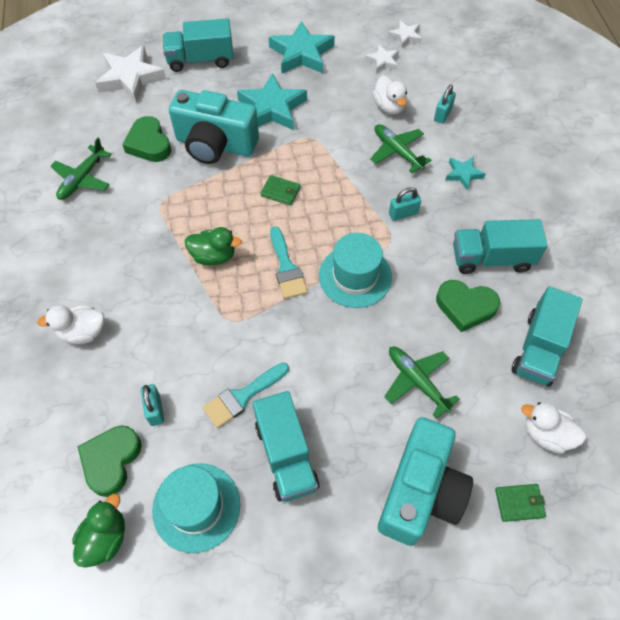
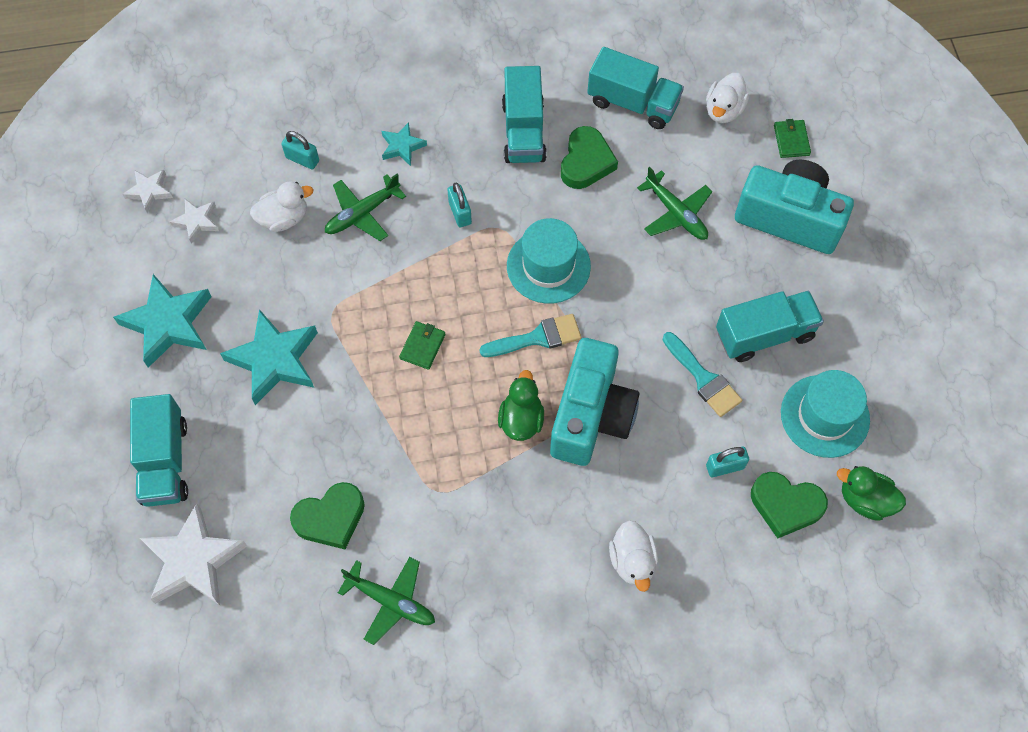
camera: 90 degrees left, 5 degrees up
turquoise camera [169,90,259,164] -> turquoise camera moved to [550,338,639,466]
green plane [384,347,460,419] -> green plane turned 90 degrees counterclockwise [637,167,712,240]

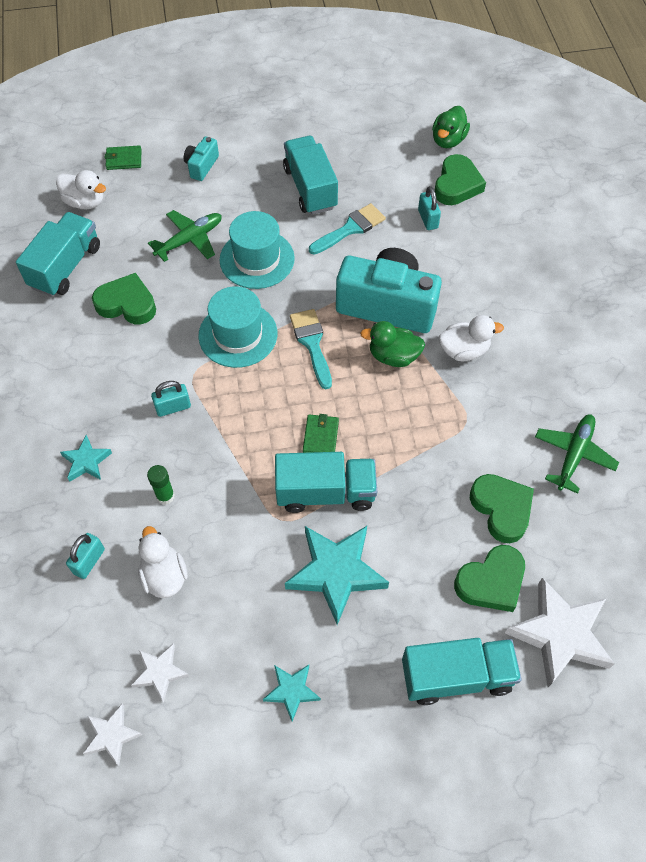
camera: 90 degrees left, 5 degrees down
turquoise star [113,274,212,368] -> turquoise star [263,665,321,721], size x0.52
green plane [325,174,406,241] -> green glue stick [147,465,175,505]
green wallet [399,321,446,370] -> green wallet turned 75 degrees clockwise [303,414,339,453]
turquoise truck [502,66,547,163] -> turquoise truck moved to [275,452,377,513]
white duck [609,520,658,592] -> white duck moved to [439,315,504,361]
turquoise camera [735,160,854,254] -> turquoise camera [184,136,219,181], size x0.45
turquoise hat [781,370,870,458] -> turquoise hat moved to [220,211,295,289]
none -> green heart [454,545,525,612]

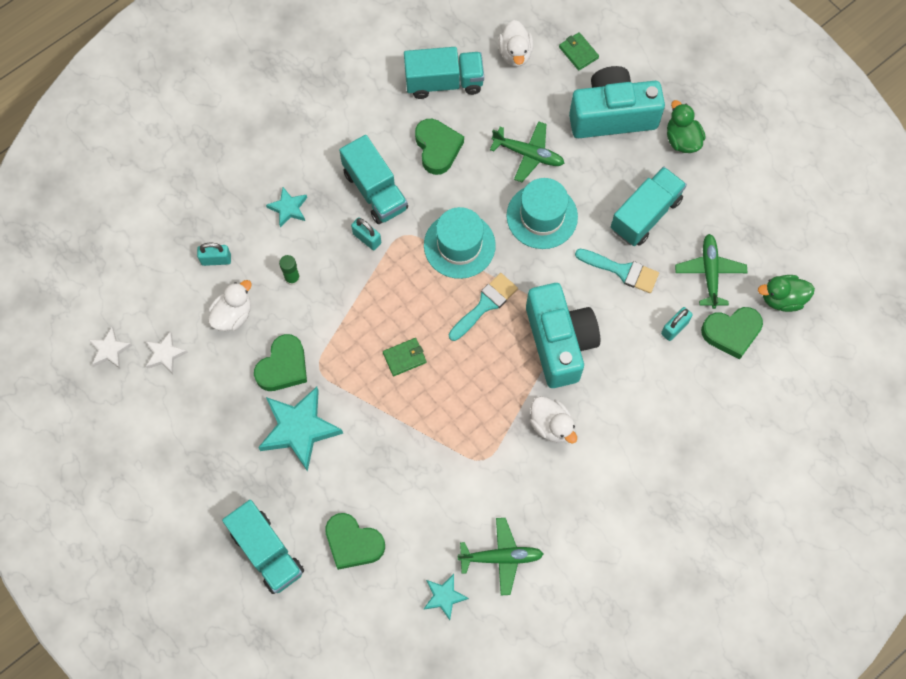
camera: 60 degrees right, 10 degrees up
turquoise camera [184,136,219,181] -> turquoise camera [569,66,665,138], size x2.21
turquoise star [263,665,321,721] -> turquoise star moved to [424,574,469,620]
turquoise truck [275,452,377,513] -> turquoise truck moved to [339,135,408,224]
green duck [360,321,425,367] -> green duck moved to [667,100,706,153]
green heart [470,474,534,543] -> green heart moved to [254,334,307,391]
white star [505,578,615,687] -> none
none -> green plane [675,234,748,309]

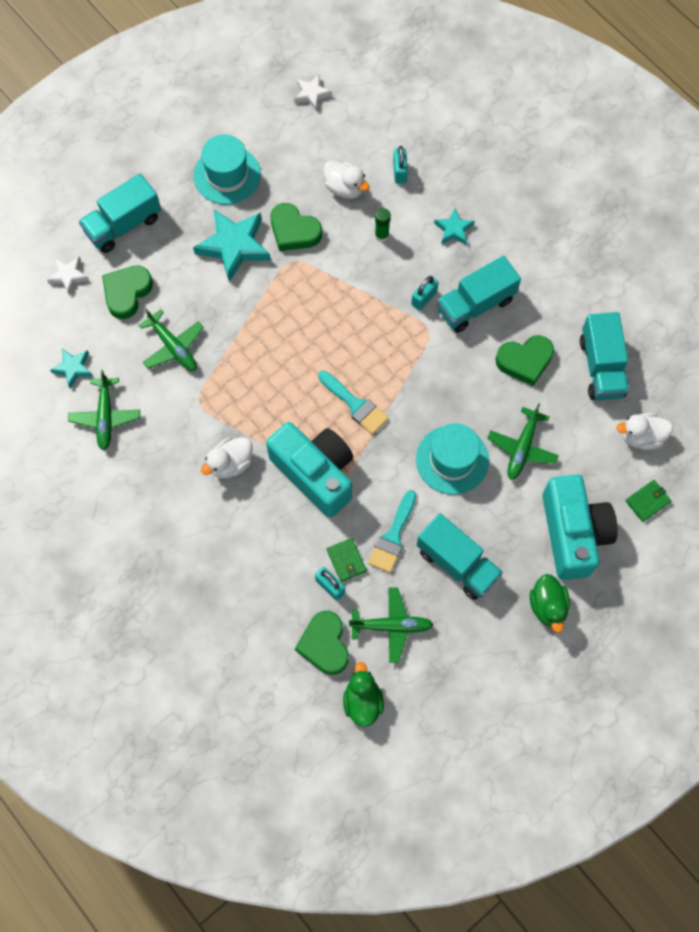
camera: 90 degrees right, 0 degrees up
white star [145,331,188,374] -> white star moved to [47,256,89,295]
green wallet [383,338,427,376] -> green wallet moved to [327,538,367,582]
turquoise hat [424,207,496,279] -> turquoise hat moved to [194,134,261,205]
turquoise camera [526,283,600,388] -> turquoise camera turned 120 degrees counterclockwise [266,422,353,518]
green duck [667,100,706,153] -> green duck turned 105 degrees clockwise [530,574,570,633]
none -> green plane [139,308,204,371]

